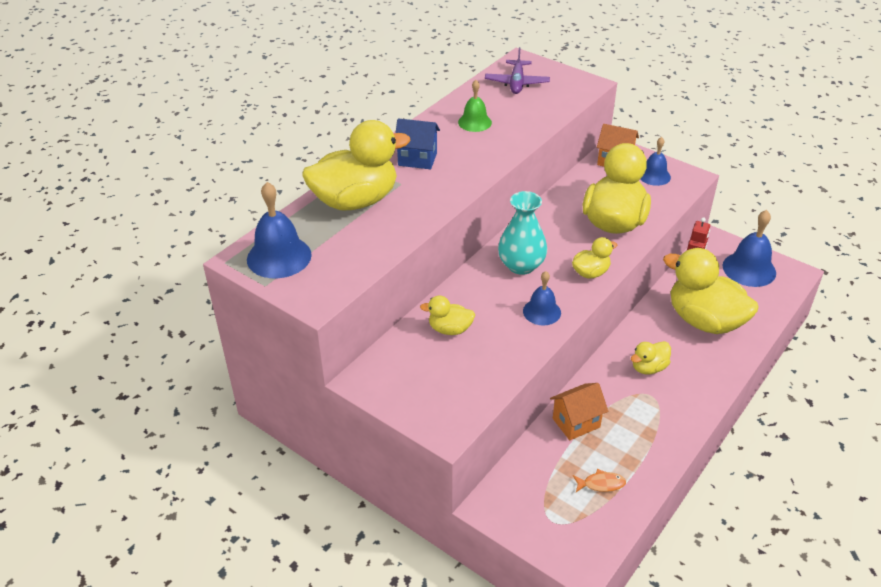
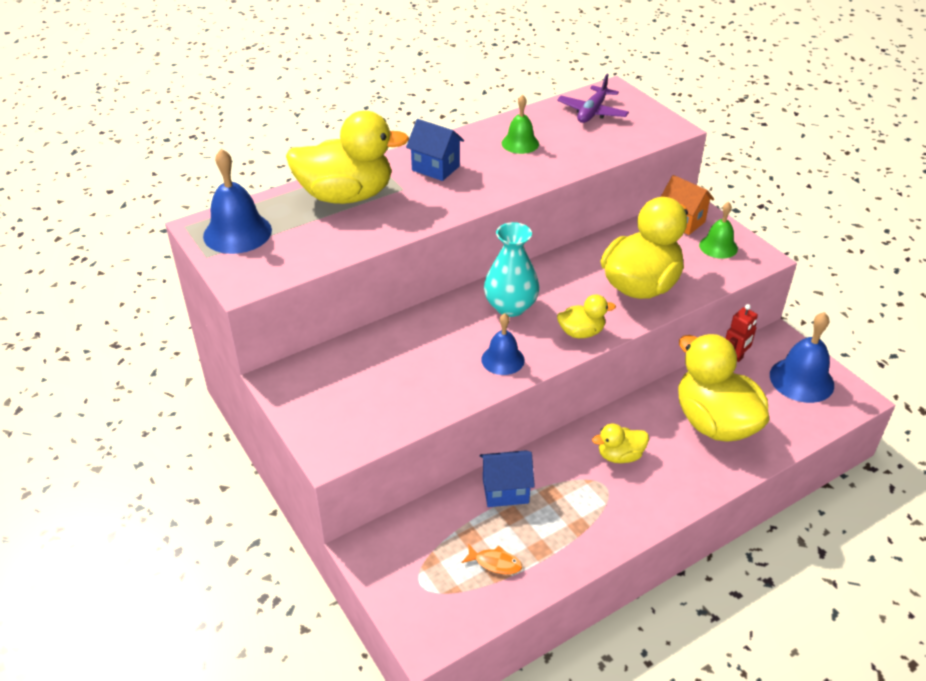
camera: 20 degrees right, 0 degrees up
yellow duck [420,295,475,335] -> none
orange house [550,383,608,440] -> blue house [480,450,535,507]
blue bell [640,137,671,186] -> green bell [699,202,738,259]

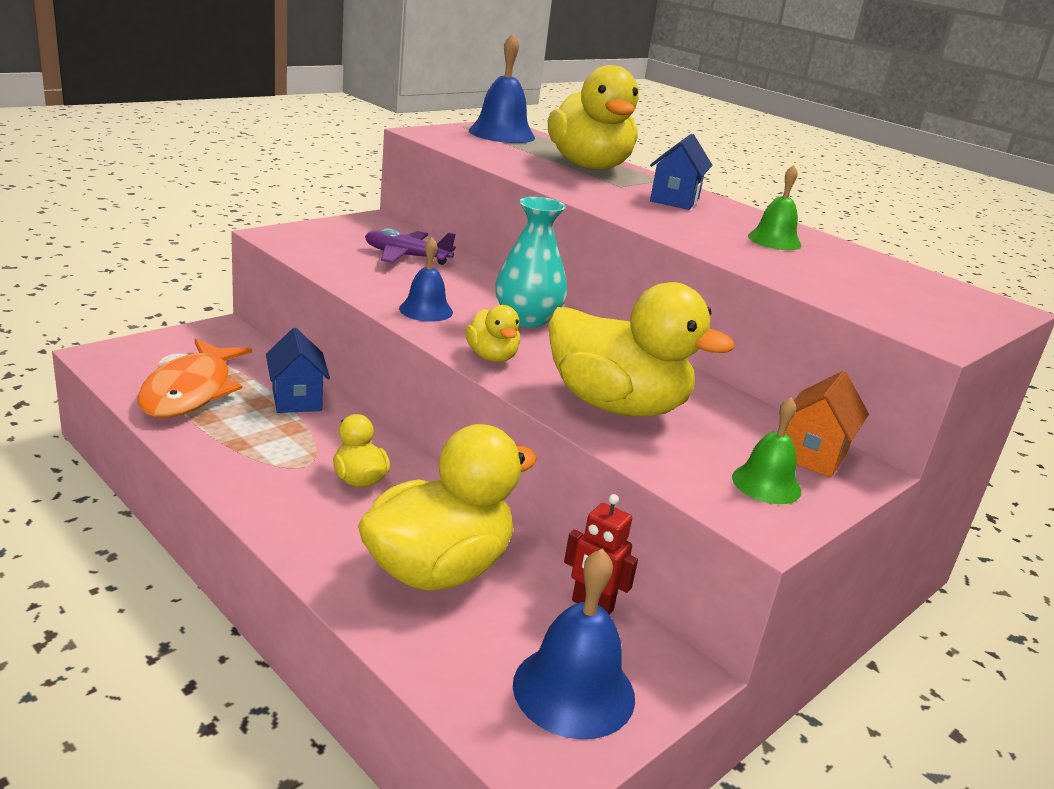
camera: 75 degrees right, 15 degrees down
orange fish [461,544,522,574] -> orange fish [137,339,252,418], size x2.42
purple plane [557,74,629,123] -> purple plane moved to [365,228,456,265]

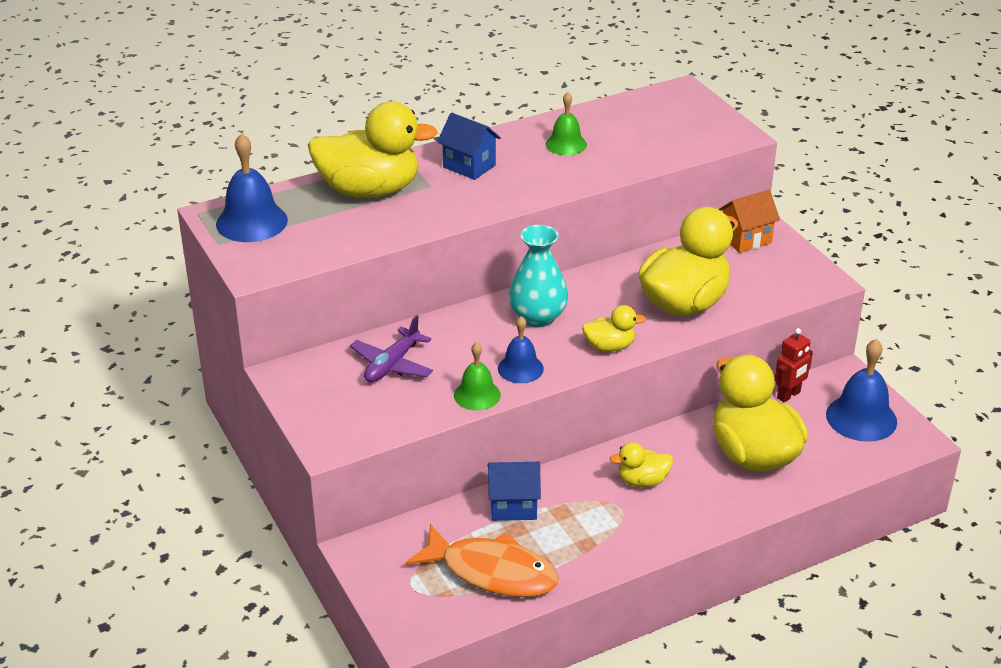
camera: 70 degrees left, 10 degrees up
green bell [732,397,802,504] -> green bell moved to [454,342,501,411]
orange house [785,371,869,478] -> orange house turned 75 degrees counterclockwise [718,190,780,253]

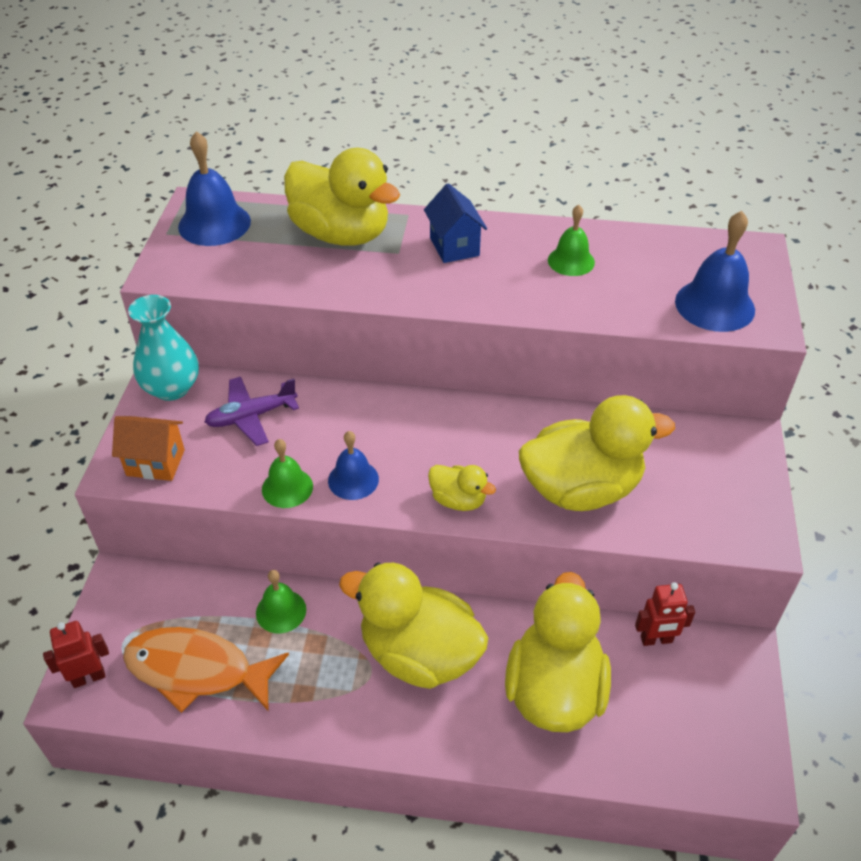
camera: 35 degrees right, 10 degrees up
orange fish [406,524,559,597] -> orange fish turned 135 degrees clockwise [123,627,289,713]
blue house [488,462,541,521] -> green bell [256,570,306,633]
turquoise vase [509,225,568,327] -> turquoise vase moved to [128,295,199,401]
yellow duck [610,442,673,487] -> yellow duck [339,563,489,689], size x2.11
orange house [718,190,780,253] -> orange house moved to [112,416,185,481]
blue bell [826,339,897,442] -> blue bell moved to [675,211,755,332]
none -> red robot [43,621,109,688]

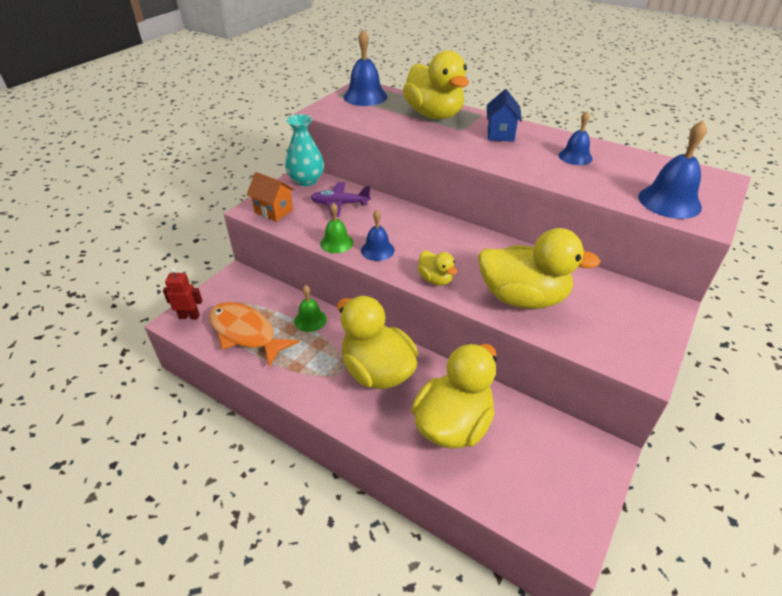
camera: 25 degrees right, 5 degrees down
green bell [548,205,595,276] -> blue bell [559,111,593,165]
red robot [635,582,695,646] -> none

